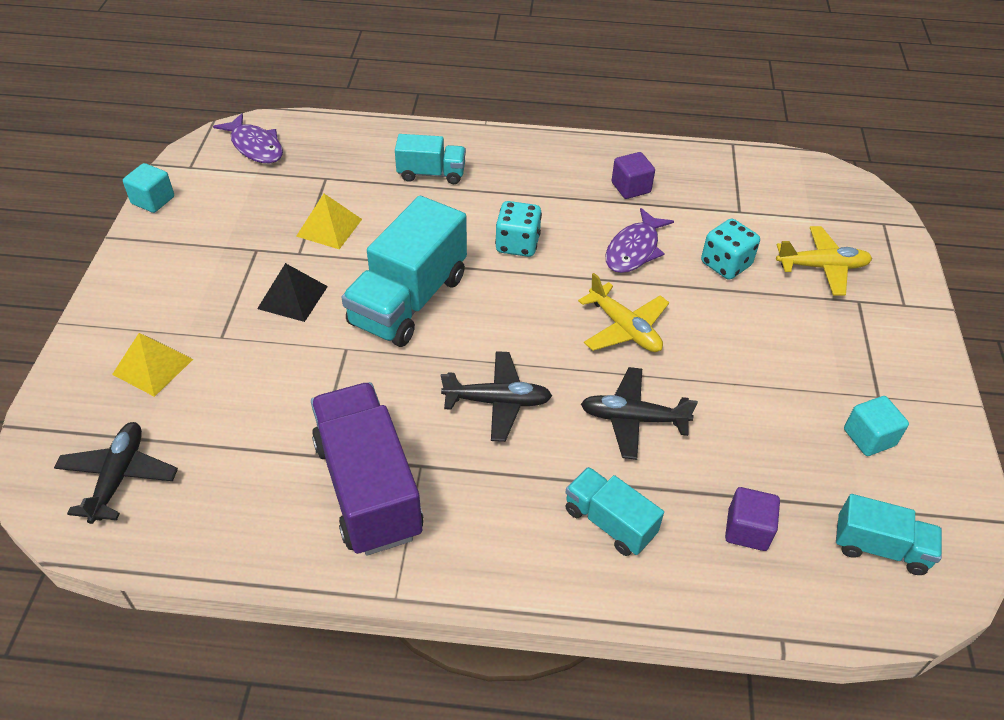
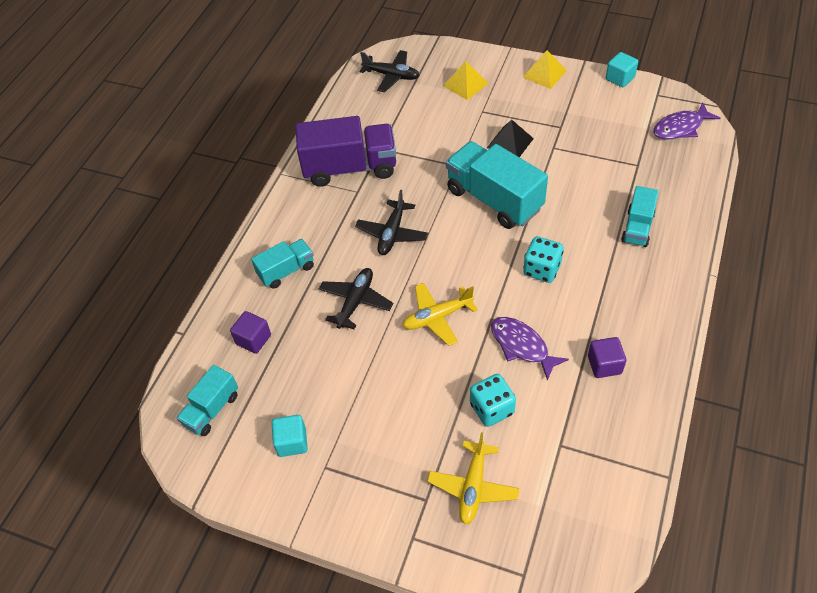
camera: 110 degrees right, 5 degrees up
yellow pyramid [296,194,362,249] -> yellow pyramid moved to [522,50,567,89]

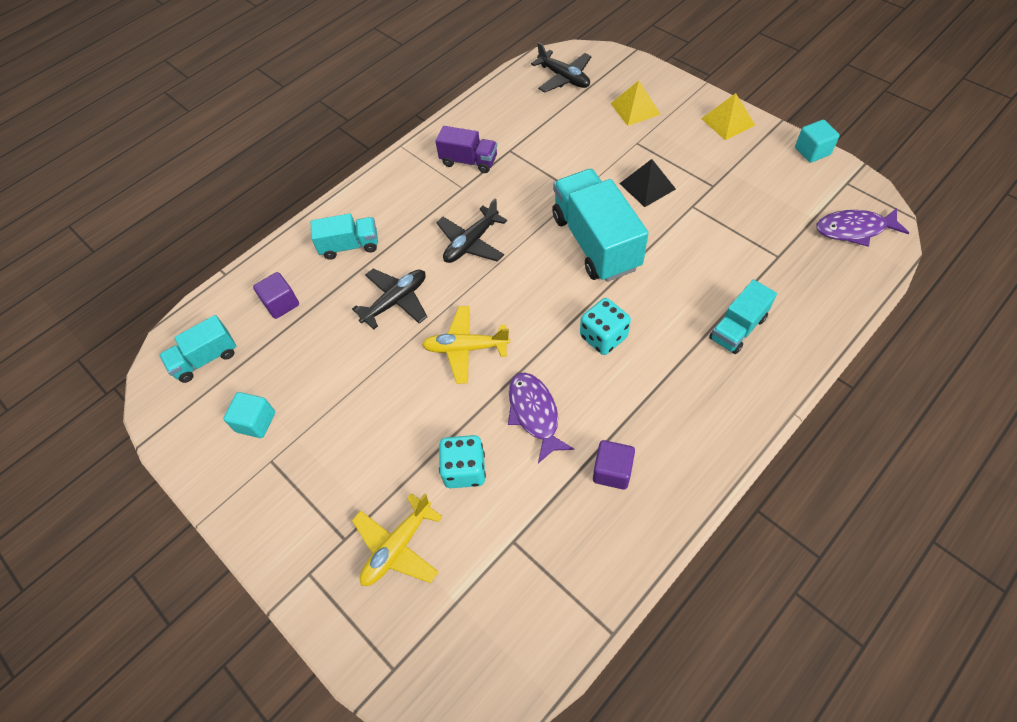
camera: 25 degrees right, 5 degrees up
purple truck [296,116,396,187] -> purple truck [435,126,497,173], size x0.55

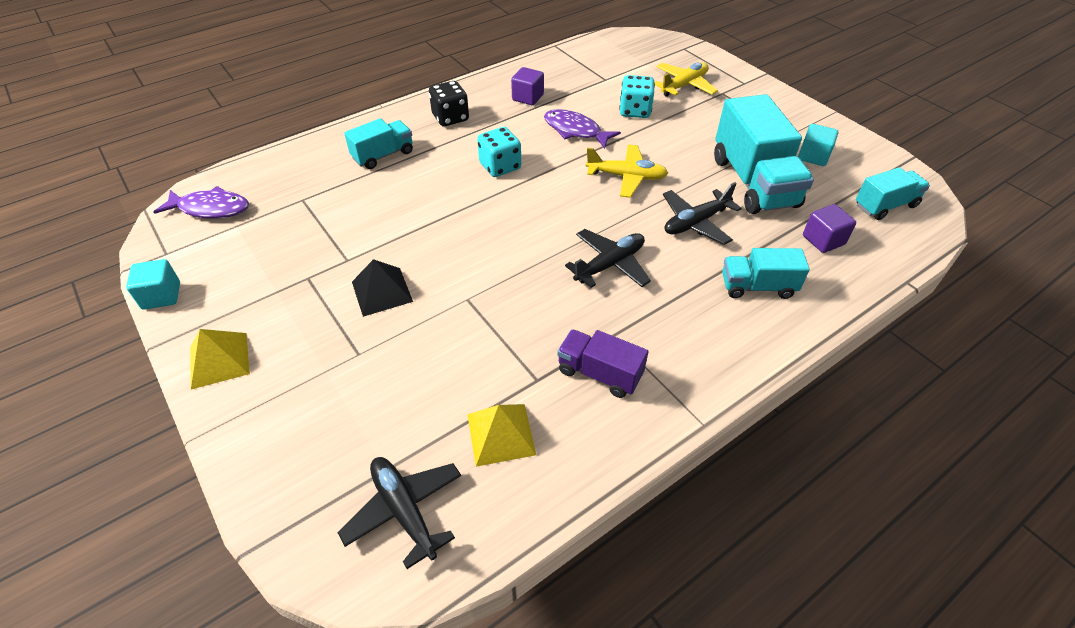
camera: 175 degrees left, 10 degrees down
purple fish [508,373,574,463] -> purple fish turned 135 degrees clockwise [544,109,621,149]
turquoise truck [552,169,649,282] -> turquoise truck moved to [714,94,814,214]
yellow pyramid [610,81,661,126] -> yellow pyramid moved to [467,404,536,467]
none -> black dice [429,81,469,126]

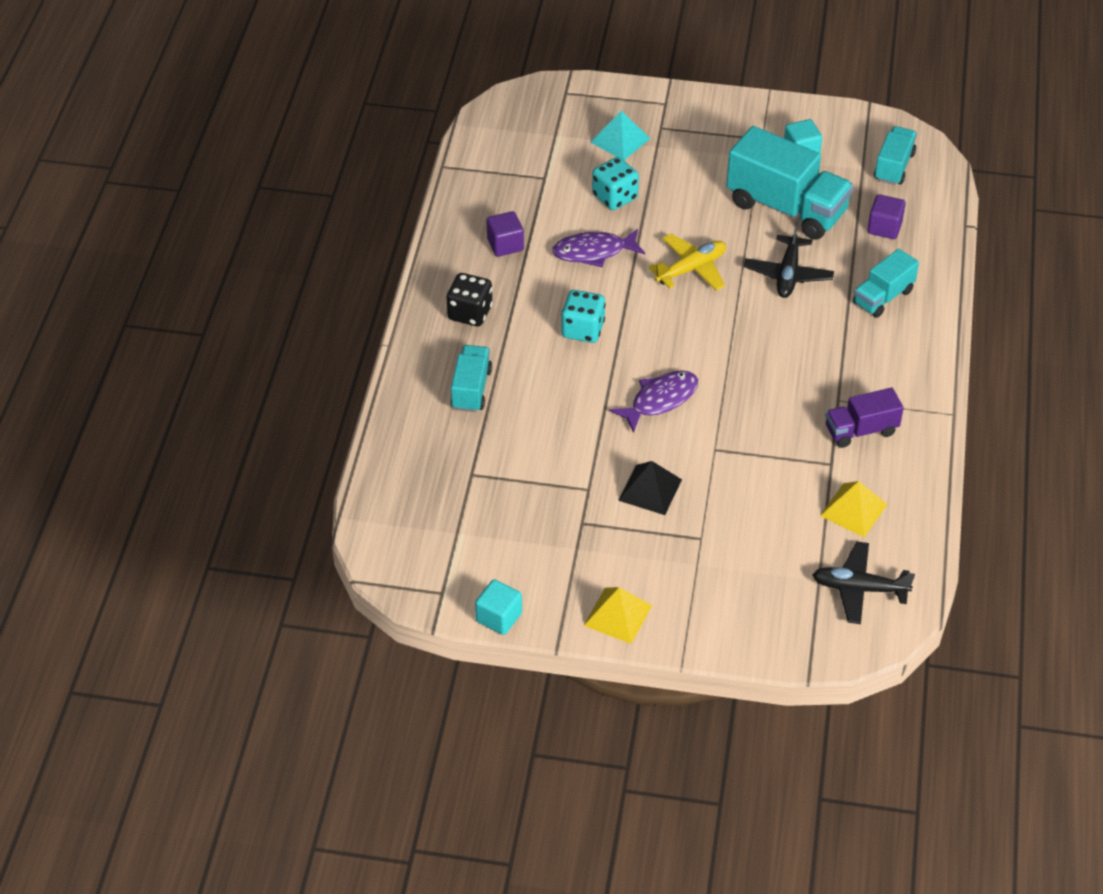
camera: 45 degrees left, 0 degrees up
purple fish [154,186,249,219] -> purple fish moved to [609,371,698,433]
black plane [565,229,651,288] -> none
yellow plane [654,62,718,97] -> turquoise pyramid [591,111,650,160]

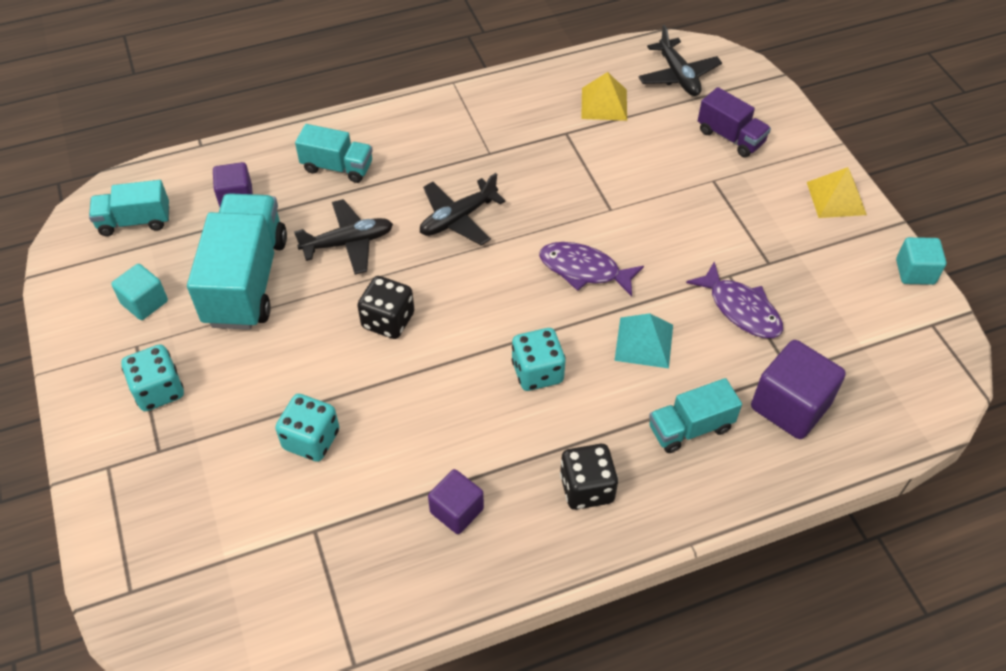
camera: 120 degrees left, 5 degrees up
purple fish [552,229,645,268] -> purple fish moved to [686,262,783,338]
turquoise pyramid [591,111,650,160] -> turquoise pyramid moved to [614,313,673,368]
black pyramid [618,461,682,515] -> none
yellow plane [648,234,726,291] -> black dice [357,276,414,339]
purple truck [826,388,904,448] -> purple truck moved to [698,87,771,157]
none -> turquoise dice [121,344,184,411]
none -> black plane [420,173,505,245]
none -> purple cube [751,340,846,439]

